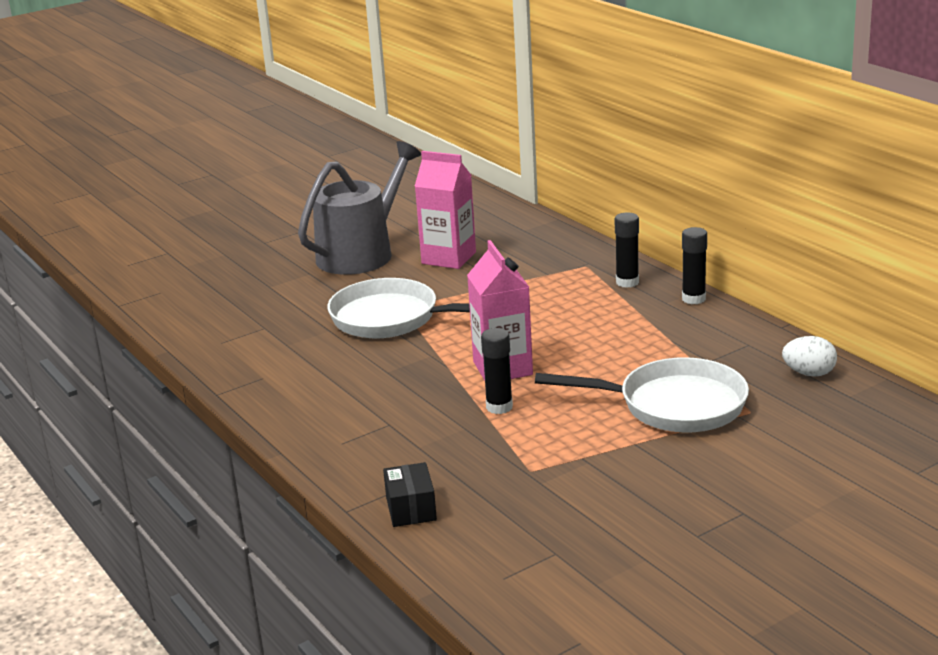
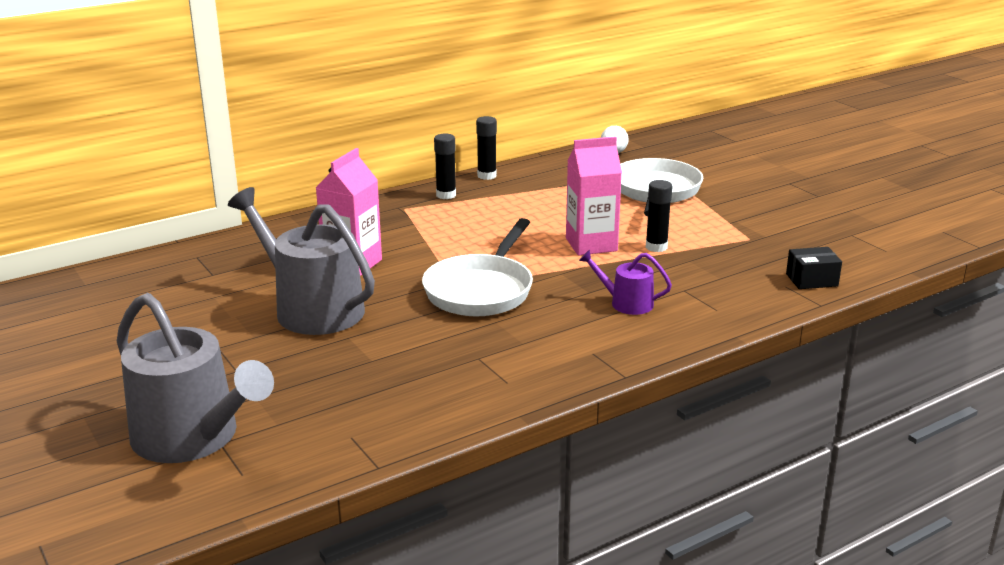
camera: 90 degrees left, 0 degrees up
none -> grey watering can [117,293,274,463]
none -> purple watering can [579,250,672,315]

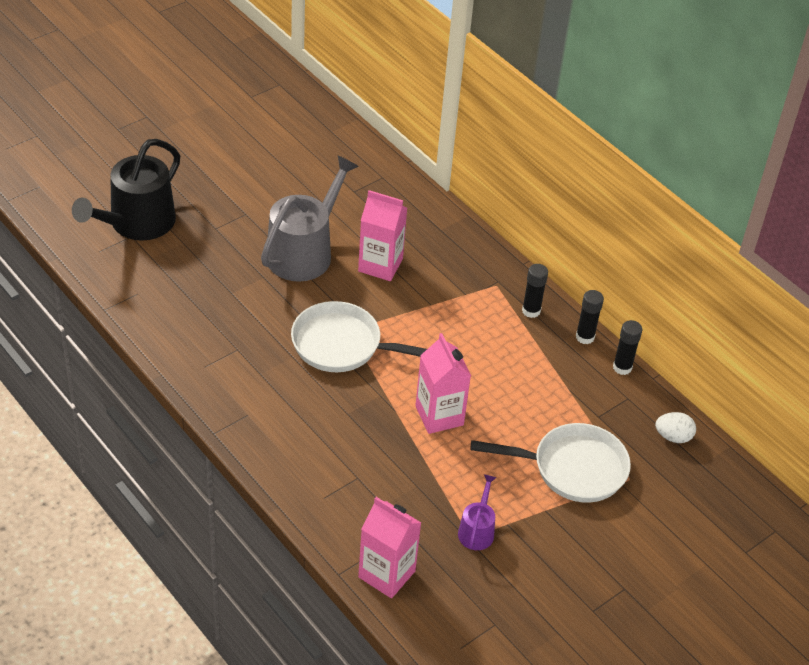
camera: 80 degrees right, 20 degrees up
grey watering can [117,293,274,463] -> black watering can [72,139,180,241]
purple watering can [579,250,672,315] -> purple watering can moved to [458,474,497,550]
black glue stick [646,180,672,252] -> black glue stick moved to [613,320,642,375]
black box [786,247,842,289] -> pink carton [358,497,421,598]

